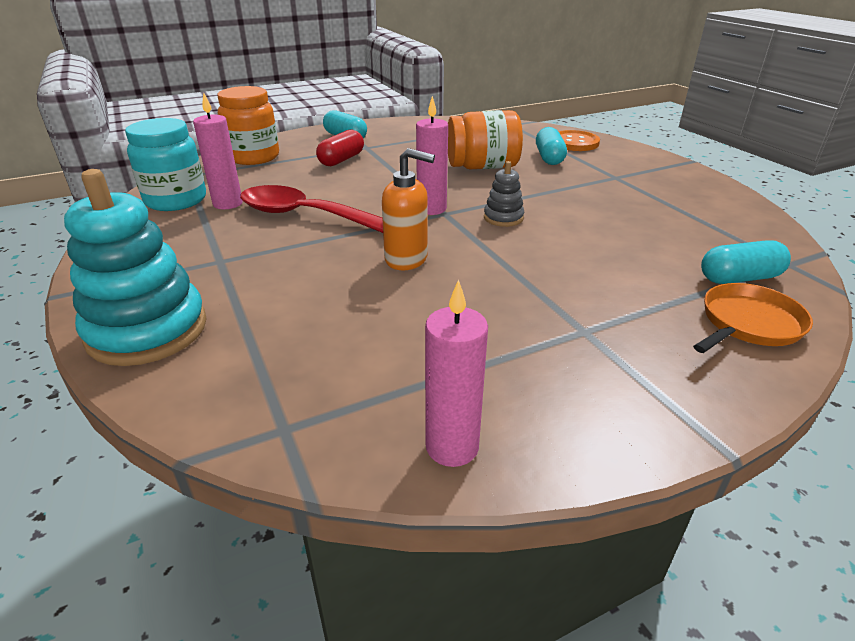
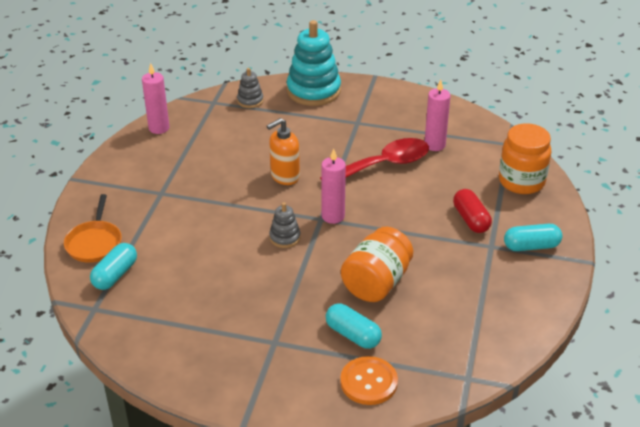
camera: 130 degrees right, 5 degrees up
turquoise jar [125,118,206,211] -> none
none -> grey stacking toy [237,68,264,108]

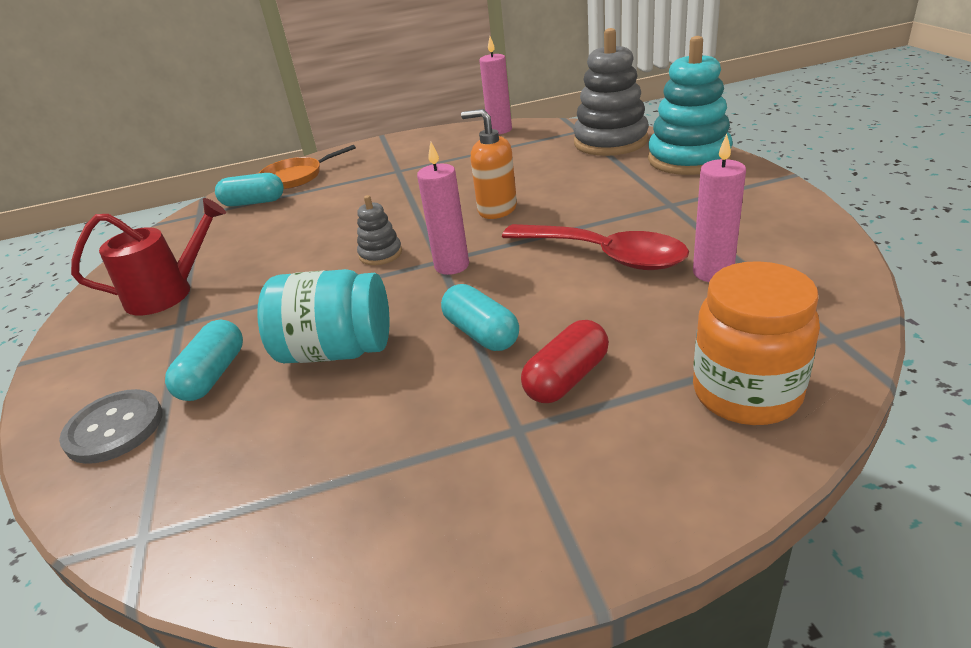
camera: 65 degrees right, 5 degrees down
grey stacking toy [237,68,264,108] -> grey stacking toy [573,28,649,156], size x2.09
orange button [340,356,398,405] -> grey button [59,389,162,464]
orange jar [341,227,413,302] -> turquoise jar [257,269,390,363]
turquoise capsule [504,224,562,251] -> turquoise capsule moved to [441,284,519,351]
none -> red watering can [71,198,226,315]

